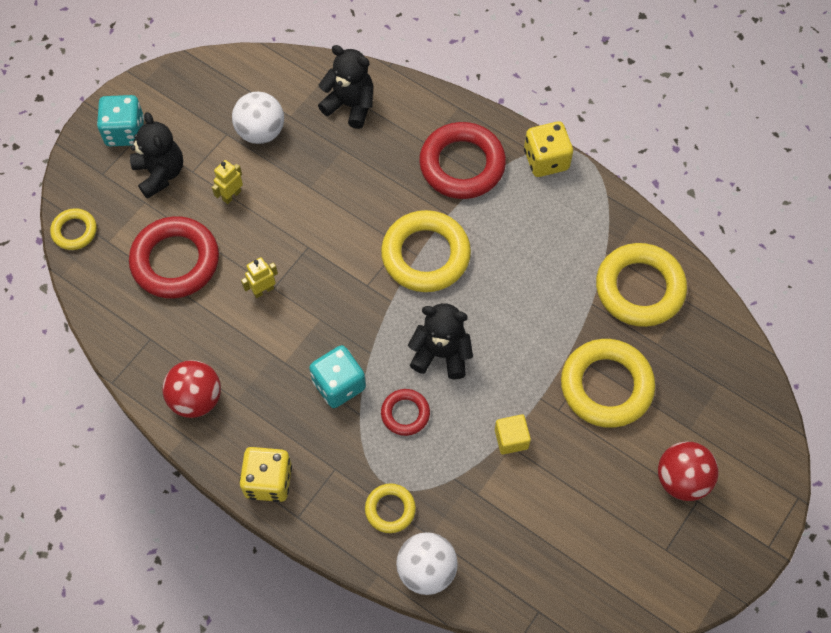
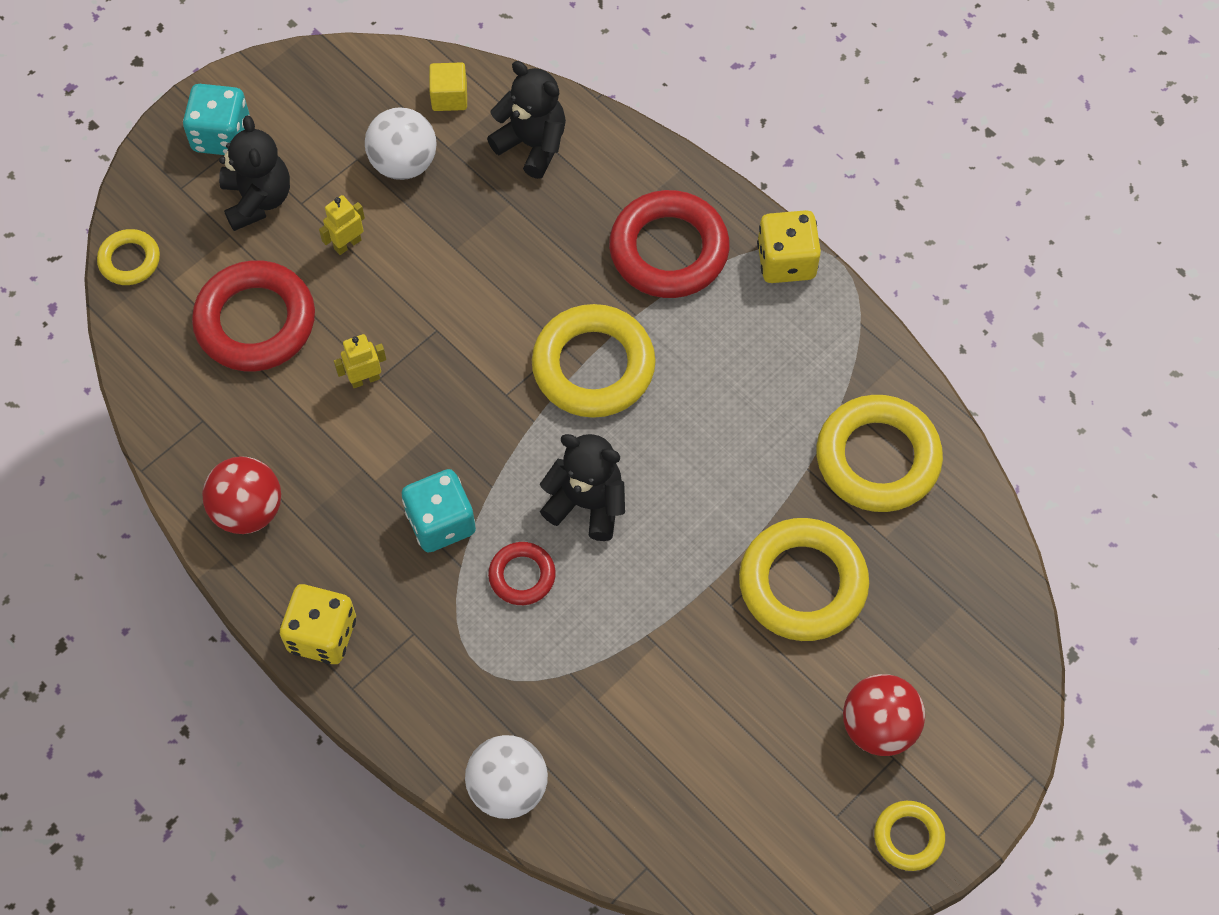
camera: 10 degrees right, 0 degrees up
yellow ring [365,483,416,533] -> yellow ring moved to [874,801,945,871]
yellow cube [495,414,531,455] -> yellow cube moved to [429,62,467,111]

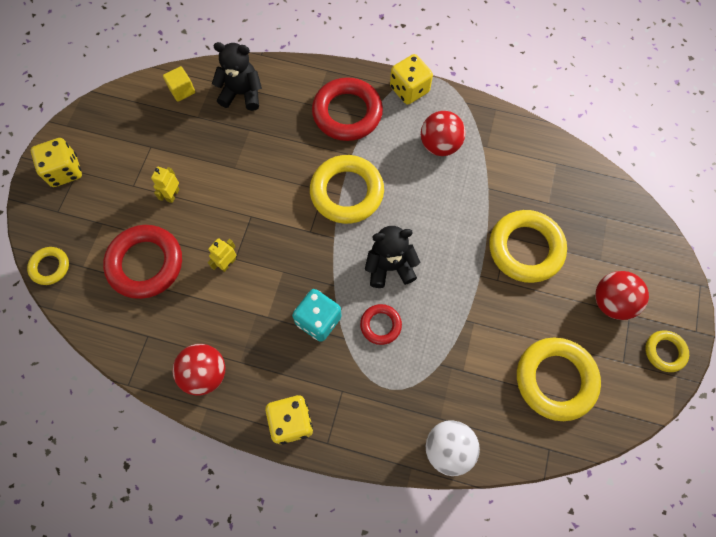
camera: 30 degrees left, 5 degrees up
turquoise dice [183,84,250,155] -> yellow dice [31,138,82,187]
black teddy bear [219,115,290,231] -> none
white ball [365,107,437,180] -> none
yellow ring [816,395,943,512] -> yellow ring moved to [517,337,601,421]
none -> red ball [421,111,466,156]

